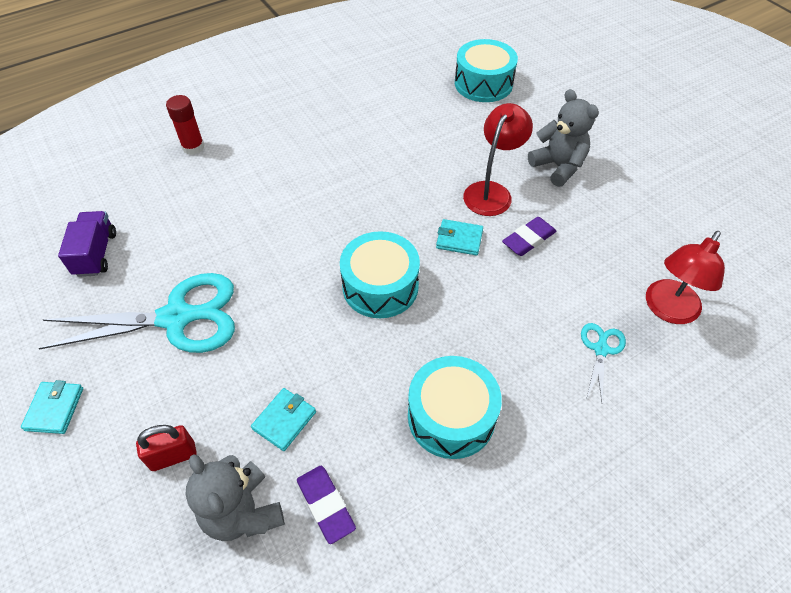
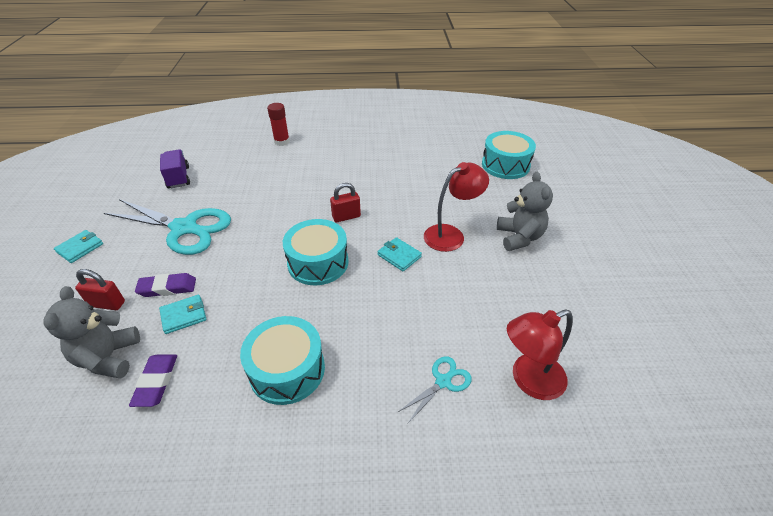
camera: 30 degrees right, 10 degrees down
purple truck [58,211,116,277] -> purple truck turned 45 degrees counterclockwise [160,150,190,188]
purple eraser [502,217,557,256] -> purple eraser moved to [135,273,196,297]
none -> red padlock [330,183,361,222]

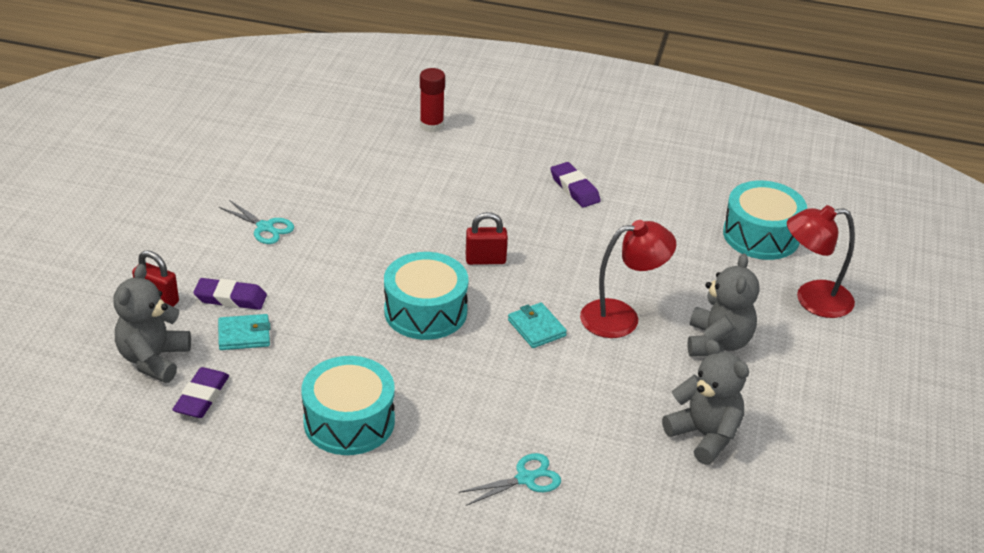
camera: 15 degrees right, 5 degrees down
turquoise wallet [54,230,103,263] -> none
turquoise scissors [104,199,231,255] -> turquoise scissors [219,200,294,244], size x0.46
purple truck [160,150,190,188] -> none
red lamp [507,309,573,400] -> red lamp moved to [787,205,855,318]
none -> purple eraser [550,162,601,208]
none -> grey teddy bear [662,339,749,465]

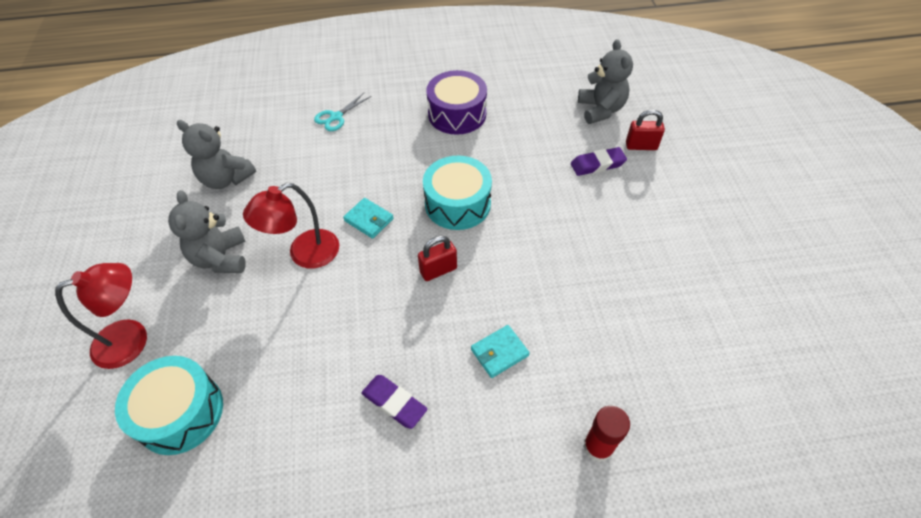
camera: 160 degrees right, 15 degrees up
purple eraser [172,367,229,418] -> none
turquoise wallet [218,314,270,350] -> turquoise wallet moved to [471,325,530,378]
turquoise scissors [219,200,294,244] -> none
turquoise drum [301,356,395,455] -> purple drum [426,70,487,135]

